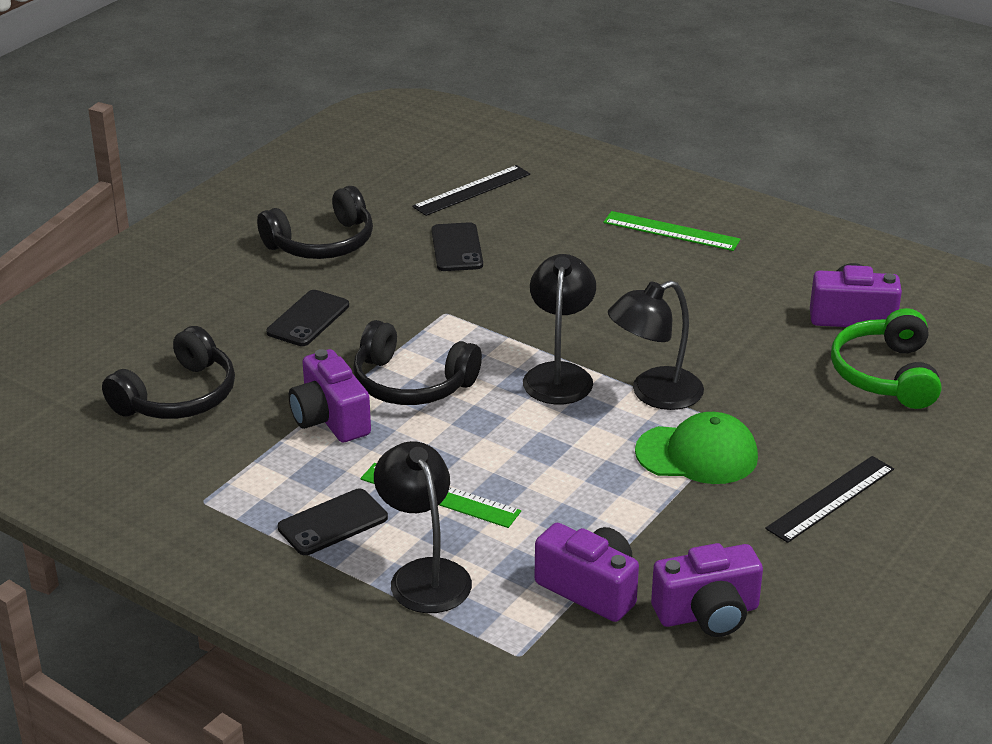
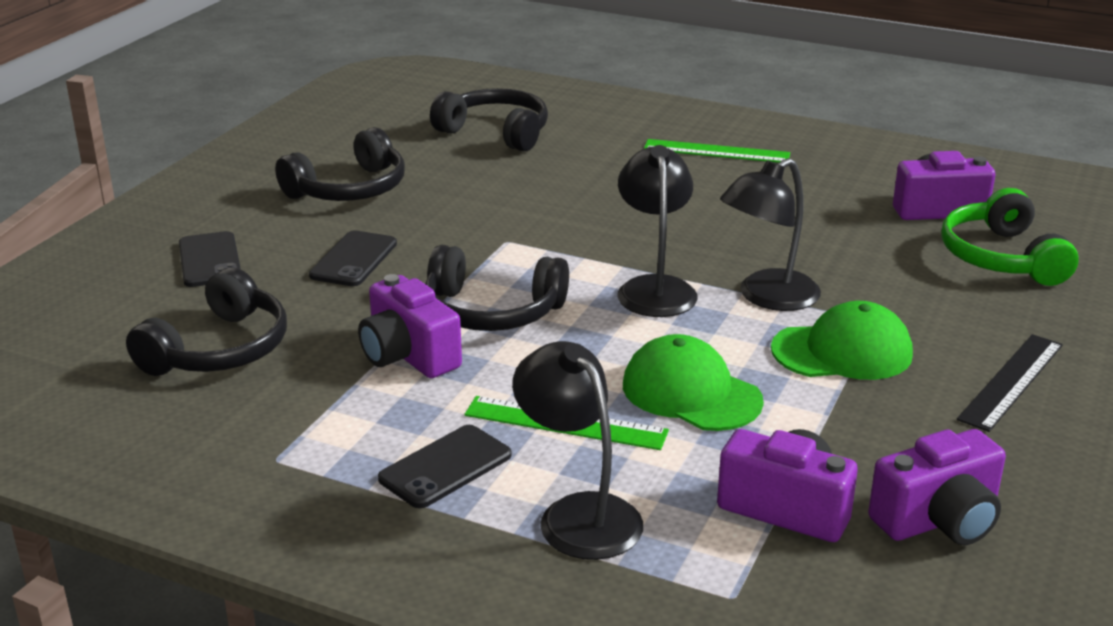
camera: 10 degrees left, 5 degrees down
black ruler [412,165,530,216] -> black headphones [430,88,548,151]
black phone [432,222,483,271] -> black phone moved to [179,231,241,287]
none -> green cap [623,334,764,431]

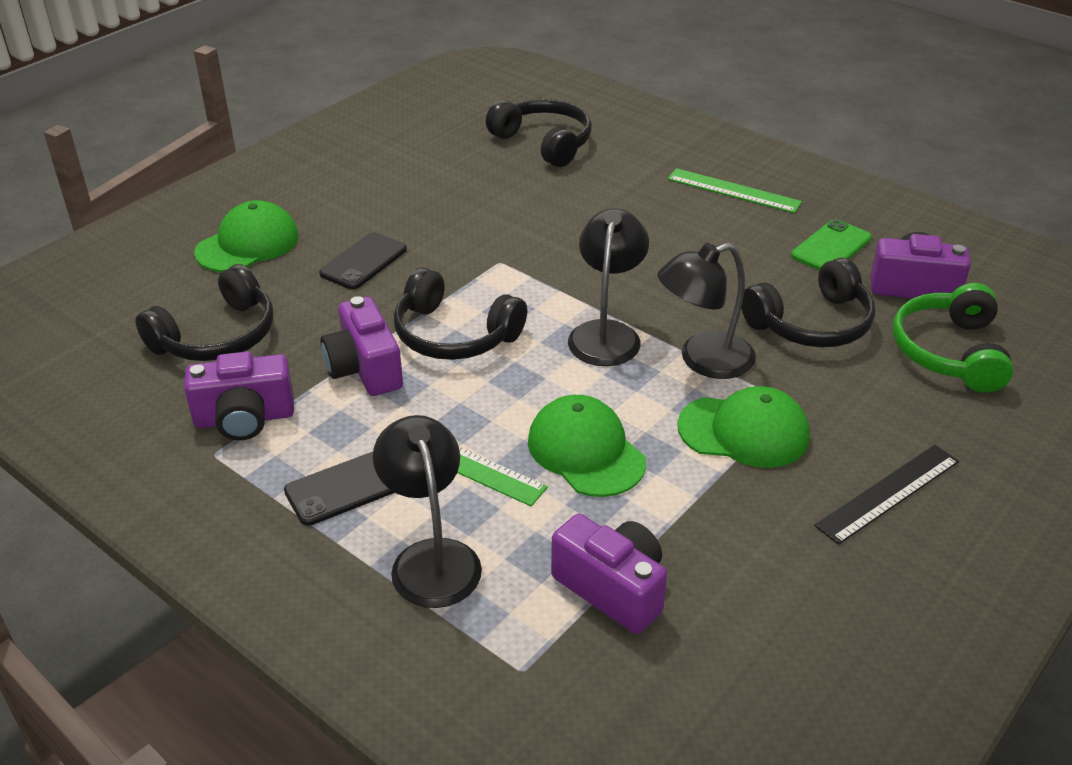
camera: 15 degrees right, 10 degrees up
black phone [179,231,241,287] -> green cap [194,200,299,272]
black headphones [275,127,405,201] -> black headphones moved to [741,258,875,347]
purple camera [868,429,1006,545] -> purple camera moved to [184,352,294,440]
none -> green phone [791,219,872,271]

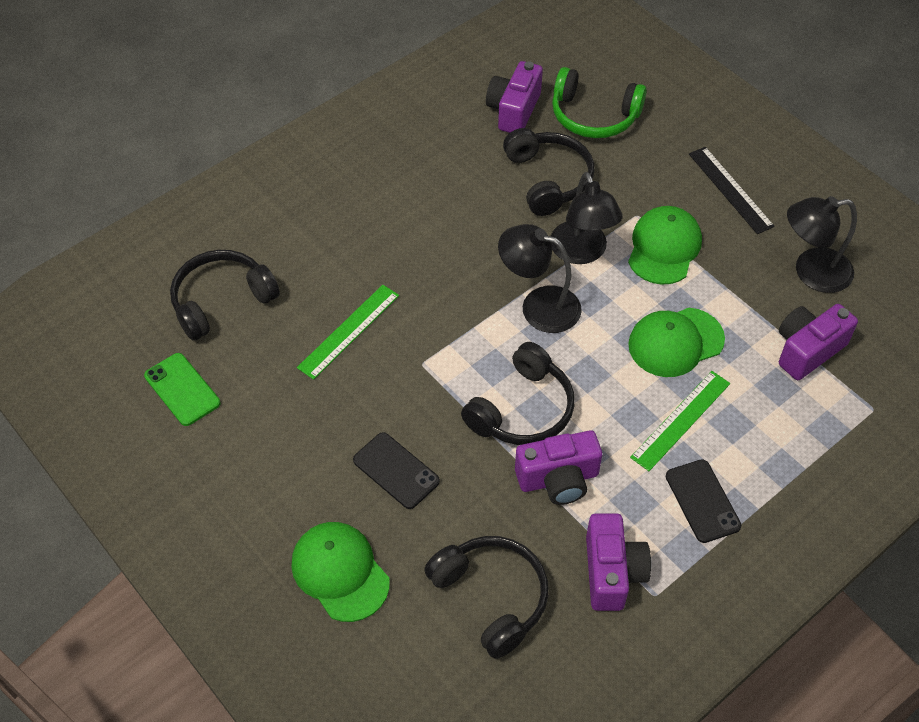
camera: 80 degrees left, 15 degrees up
black lamp [373,415,482,608] -> black lamp moved to [787,196,857,293]
green ruler [668,168,802,213] -> green ruler moved to [297,285,399,380]
green phone [791,219,872,271] -> green phone moved to [144,353,220,426]

